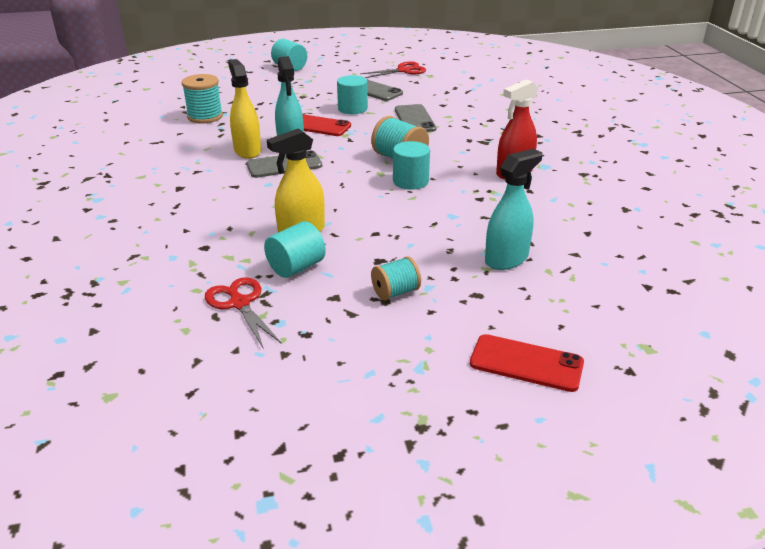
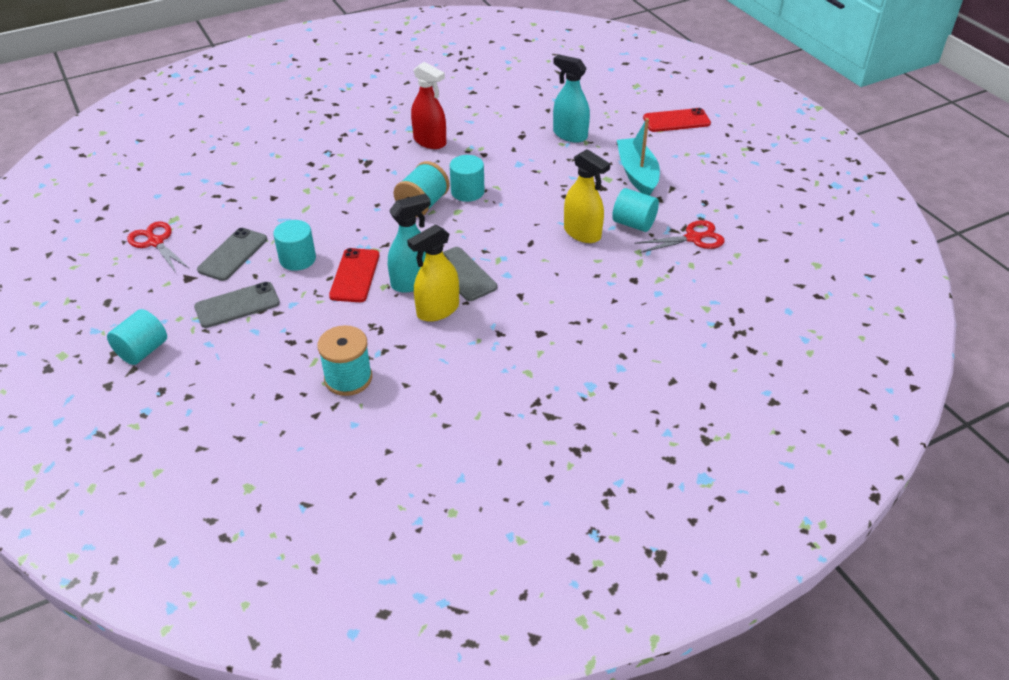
camera: 105 degrees left, 10 degrees up
red scissors [205,277,282,348] -> red scissors turned 150 degrees counterclockwise [635,220,725,253]
turquoise spool [371,256,421,301] -> turquoise boat [617,118,660,196]
grey phone [395,104,436,132] -> grey phone moved to [194,282,280,328]
red phone [470,334,584,392] -> red phone turned 75 degrees clockwise [643,108,711,132]

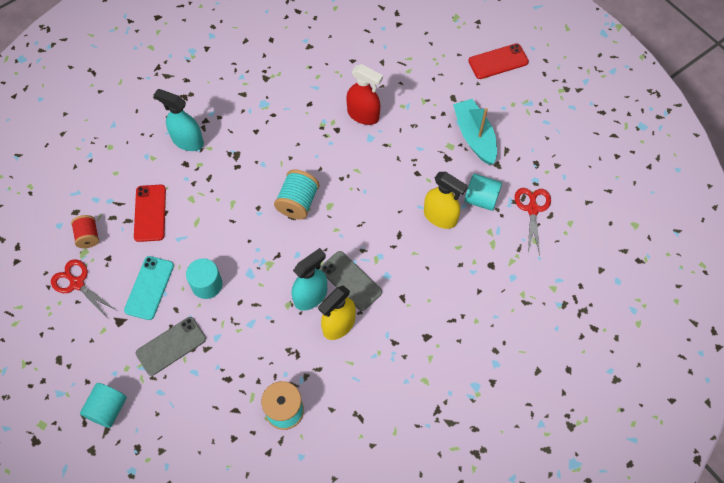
camera: 10 degrees left, 20 degrees up
grey phone [197,228,267,281] -> turquoise phone [124,256,174,320]
red phone [329,248,379,302] -> red phone moved to [134,185,166,242]
red spray bottle [411,62,446,149] -> red spray bottle moved to [346,64,383,125]
turquoise cylinder [450,155,485,202] -> none
turquoise spray bottle [553,54,590,143] -> turquoise spray bottle moved to [154,89,204,151]
red scissors [635,220,725,253] -> red scissors turned 60 degrees counterclockwise [515,188,551,255]
none -> red spool [71,215,99,248]

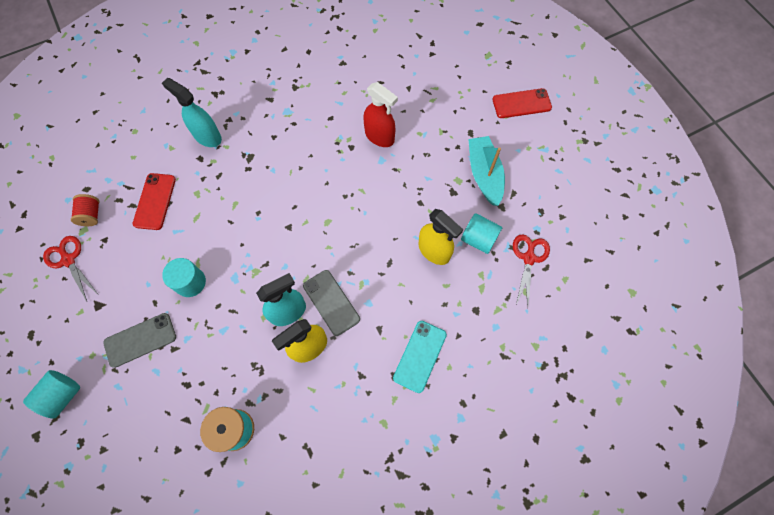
camera: 10 degrees right, 5 degrees up
turquoise phone [124,256,174,320] -> turquoise phone moved to [393,321,447,393]
turquoise spool [274,169,319,220] -> none

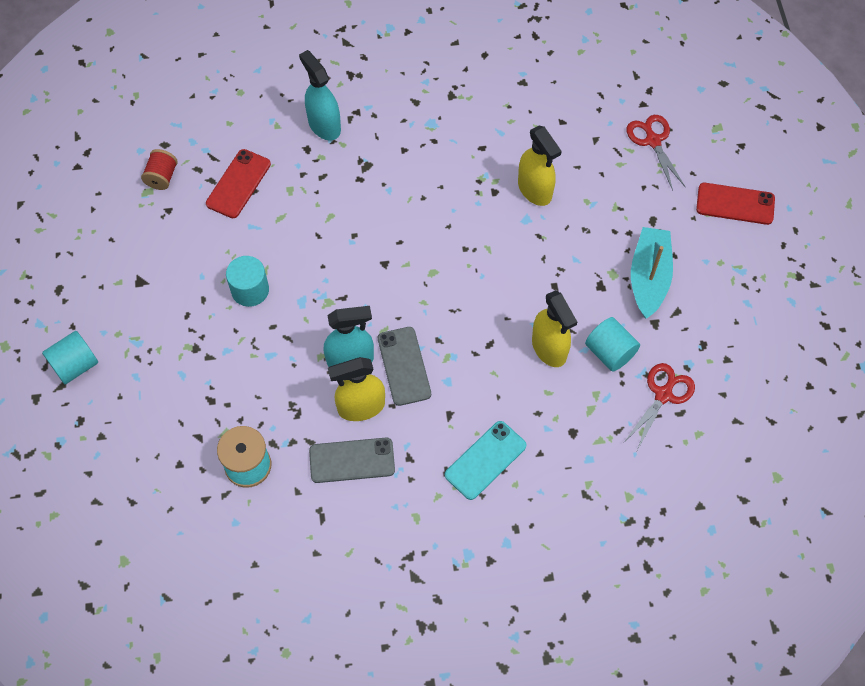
camera: 20 degrees right, 5 degrees down
red scissors [43,236,98,302] -> red scissors moved to [627,115,685,190]
grey phone [103,313,176,368] -> grey phone moved to [309,438,395,483]
red spray bottle [363,82,398,147] -> yellow spray bottle [518,126,562,206]

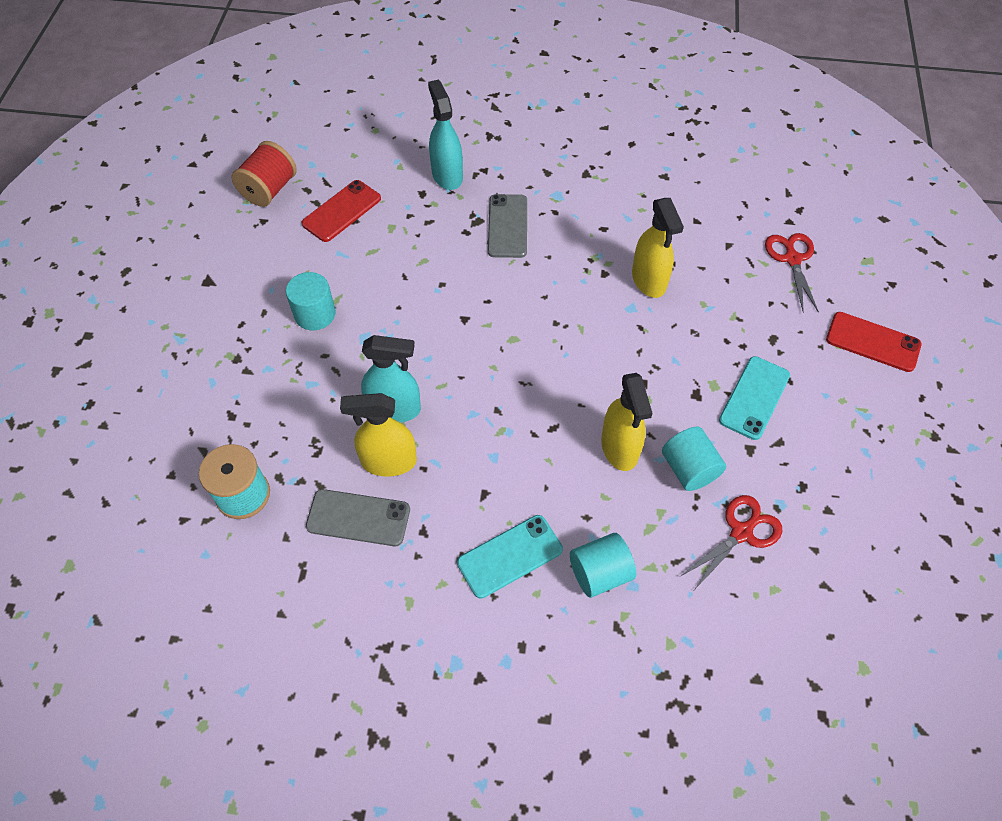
camera: 15 degrees right, 5 degrees down
turquoise cylinder [42,331,98,384] -> turquoise cylinder moved to [570,533,636,598]
red spool [141,149,178,190] -> red spool [231,141,297,207], size x1.51
grey phone [378,327,431,406] -> grey phone moved to [488,194,527,258]
turquoise boat [631,227,673,319] -> turquoise phone [719,356,790,440]

